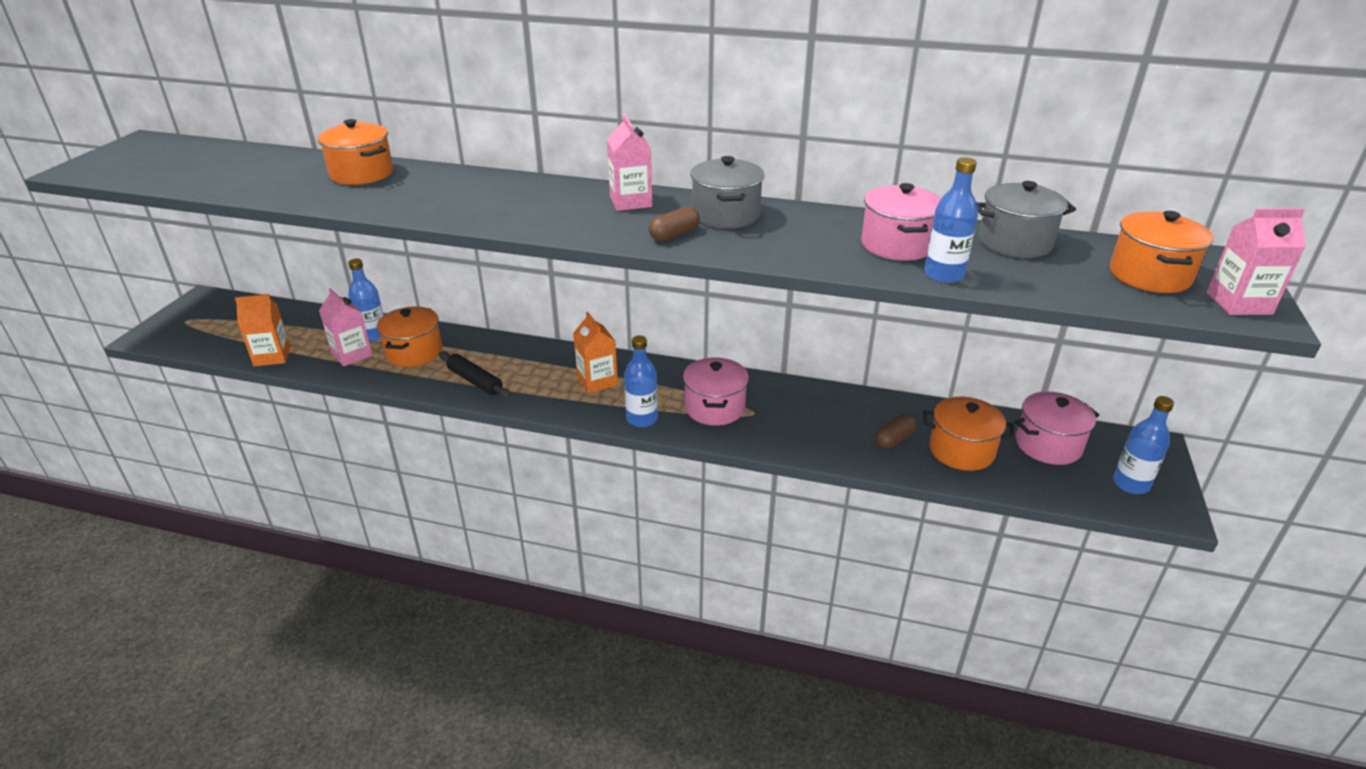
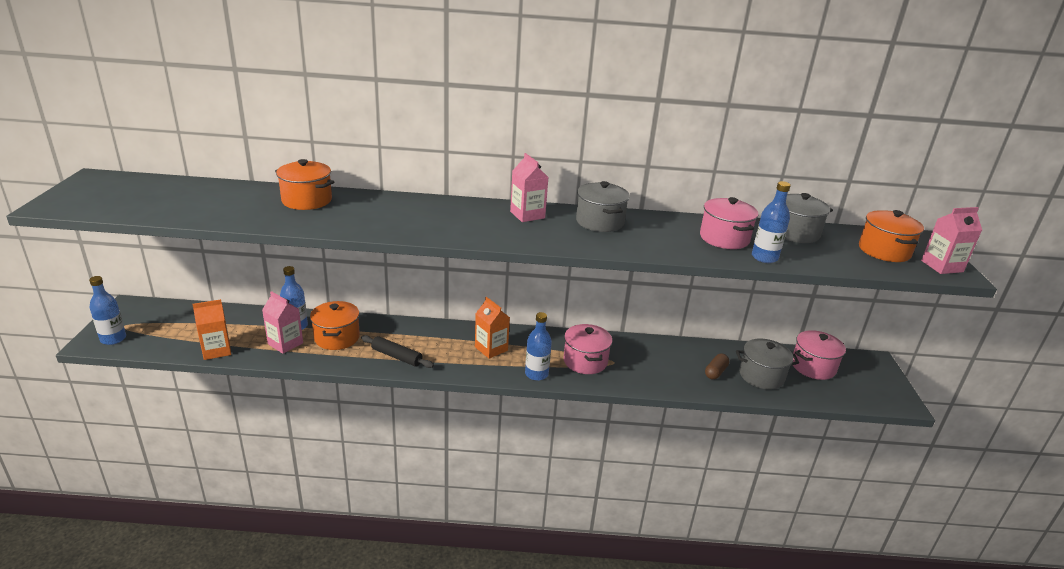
camera: 15 degrees left, 5 degrees down
brown capsule [649,206,700,241] -> none
orange pot [923,397,1015,471] -> grey pot [736,339,799,389]
blue bottle [1113,396,1174,494] -> blue bottle moved to [89,276,126,345]

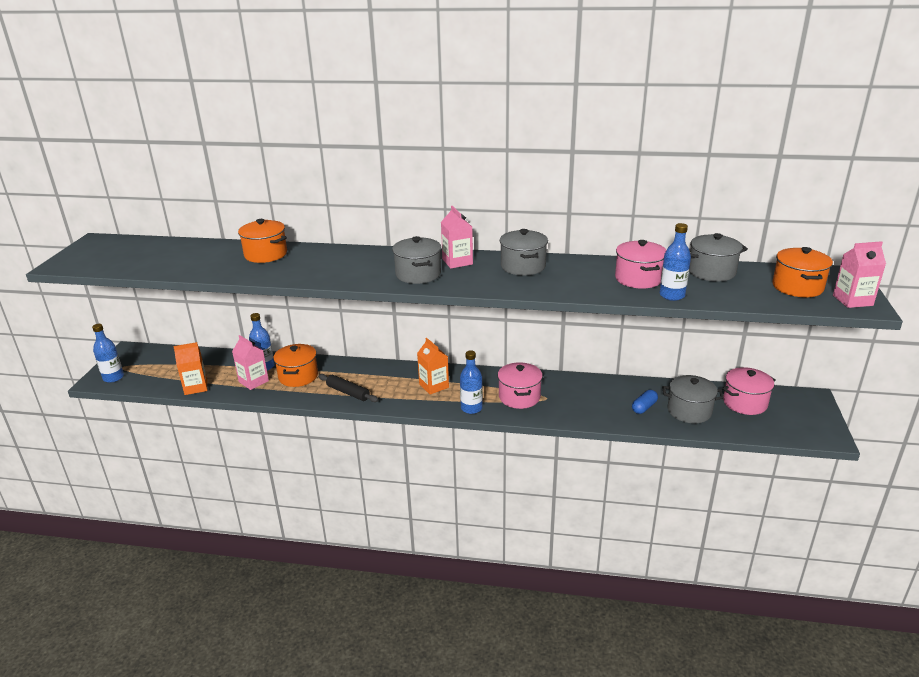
camera: 10 degrees right, 0 degrees up
brown capsule [705,354,729,379] -> blue capsule [632,390,658,414]
none -> grey pot [392,236,441,284]

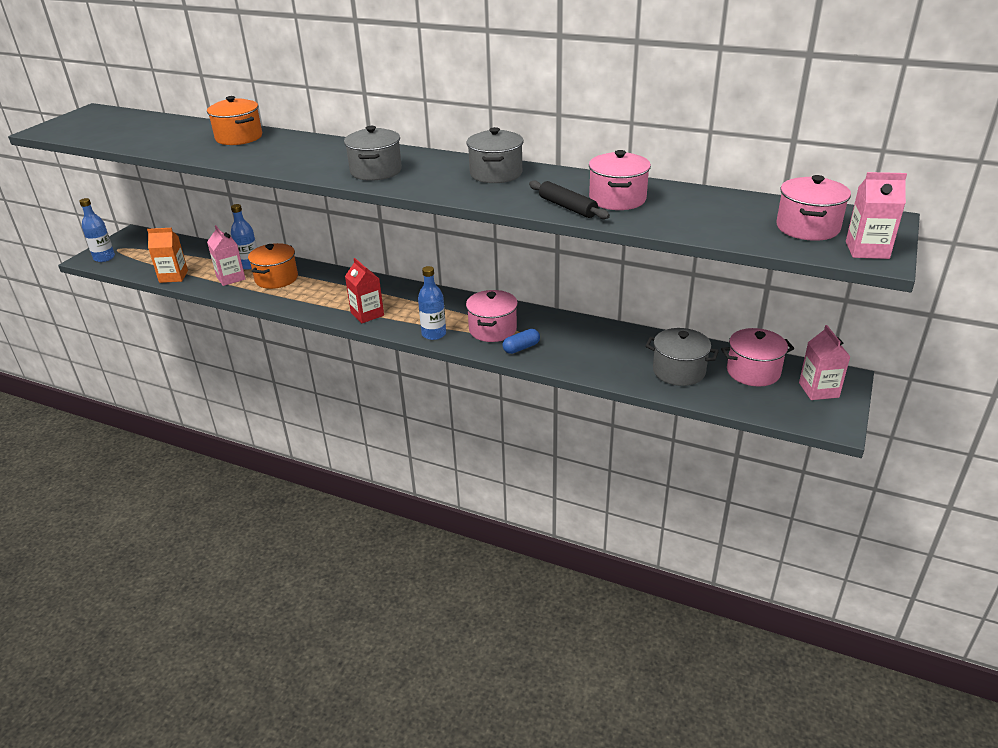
camera: 15 degrees right, 5 degrees up
black rolling pin [318,374,379,402] -> black rolling pin moved to [529,181,610,219]
orange carton [417,338,449,395] -> none
pink carton [441,206,473,268] -> pink carton moved to [799,325,850,400]
blue capsule [632,390,658,414] -> blue capsule moved to [503,329,540,354]
blue bottle [660,223,691,301] -> none
grey pot [689,233,748,281] -> none
orange pot [773,247,833,297] -> pink pot [776,175,851,241]
none -> red carton [345,258,384,323]

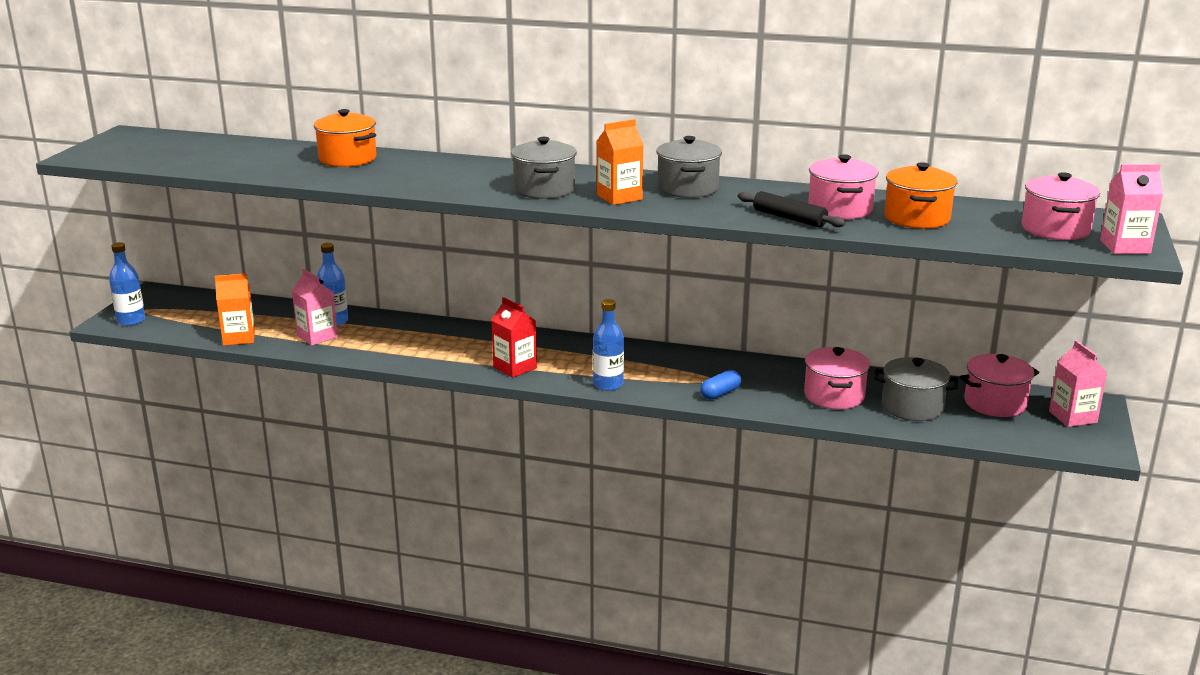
camera: 10 degrees left, 10 degrees down
orange pot [248,243,298,289] -> orange pot moved to [884,162,957,229]
pink pot [466,290,518,342] -> pink pot moved to [804,347,870,409]
none -> orange carton [597,119,644,205]

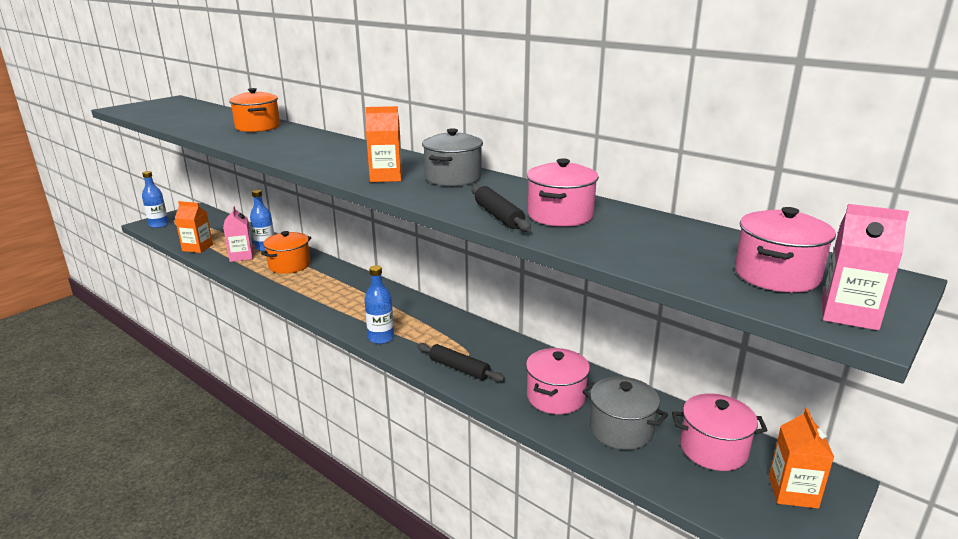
camera: 25 degrees right, 0 degrees up
red carton [492,297,537,378] -> none
grey pot [511,137,577,199] -> none
blue capsule [700,370,741,400] -> black rolling pin [417,343,505,382]
orange pot [884,162,957,229] -> orange pot moved to [261,231,311,274]
pink carton [1049,340,1107,427] -> orange carton [769,408,834,509]

